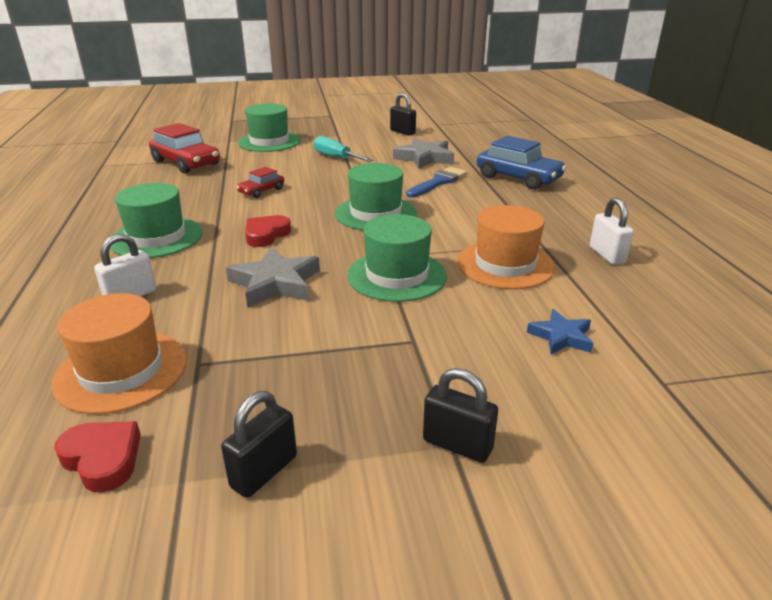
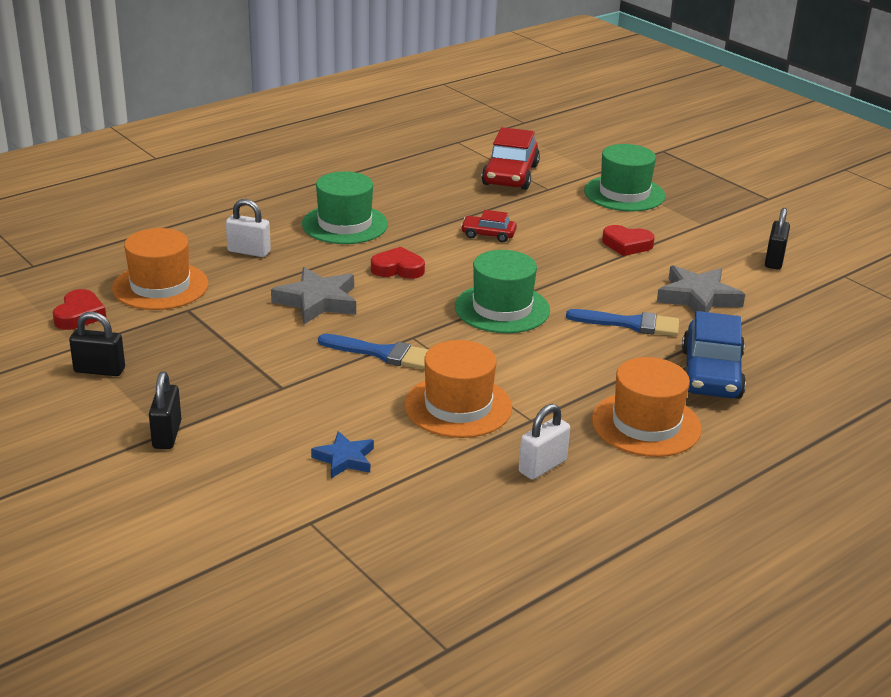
camera: 60 degrees right, 0 degrees up
turquoise screwdriver [313,136,373,162] -> red heart [602,225,655,256]
green hat [347,214,447,302] -> blue brush [318,334,429,369]
none -> orange hat [592,357,702,457]

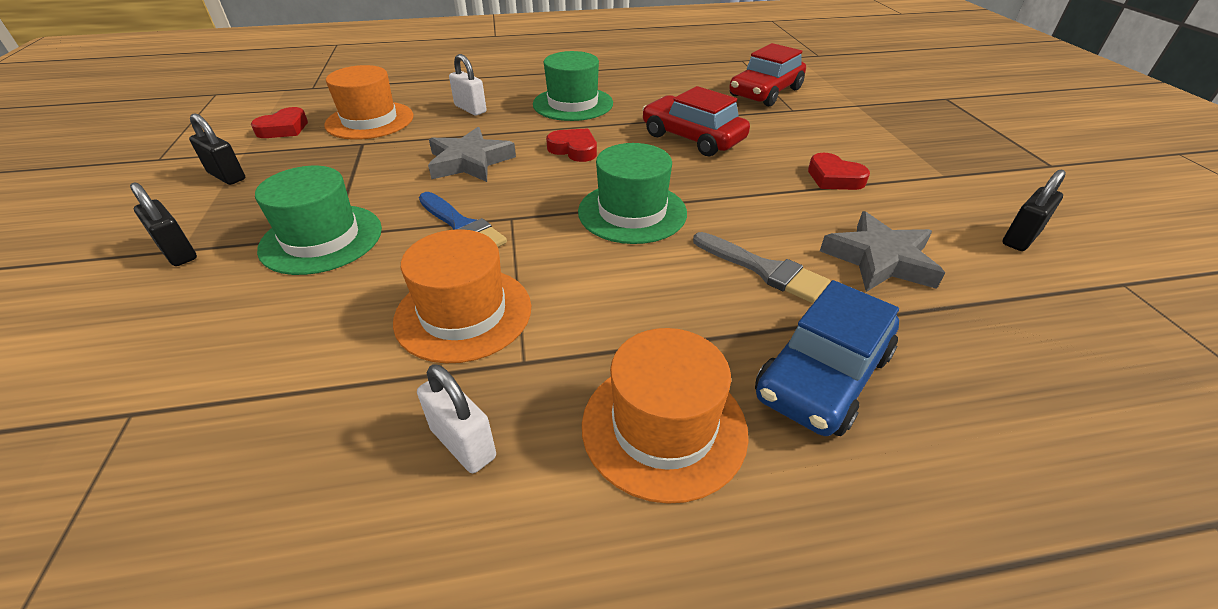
camera: 30 degrees right, 10 degrees up
black padlock [149,371,181,449] -> black padlock turned 75 degrees counterclockwise [130,182,197,266]
blue star [311,431,374,478] -> none
red car [461,210,517,242] -> red car [642,86,750,156], size x1.87
white padlock [519,404,570,480] -> white padlock turned 60 degrees clockwise [417,364,496,473]
blue brush [566,309,679,336] -> grey brush [693,232,830,303]
green hat [584,144,665,211] -> green hat moved to [255,166,382,275]

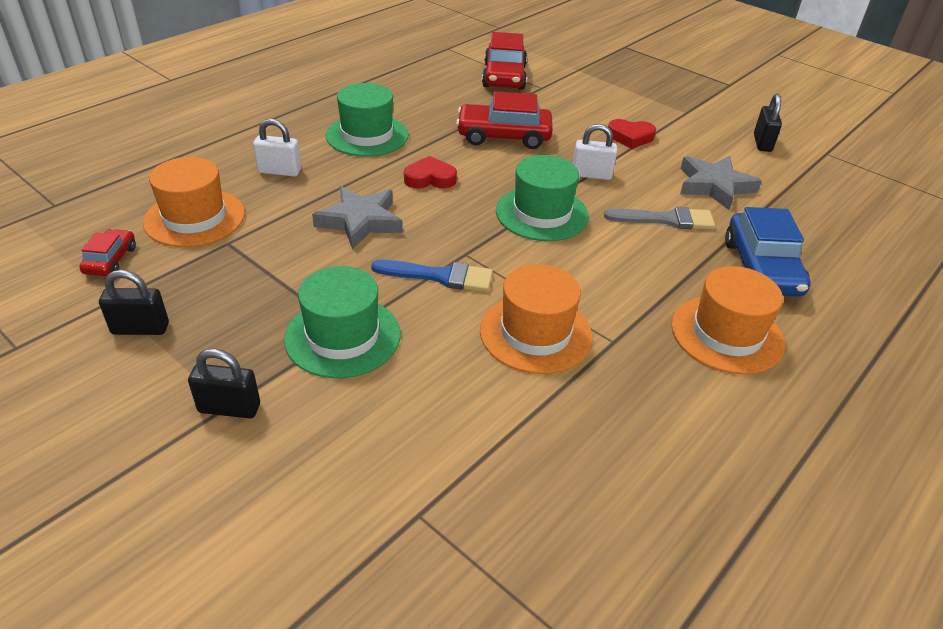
camera: 40 degrees left, 0 degrees up
red heart [251,107,308,138] -> red car [79,229,136,276]
white padlock [417,364,496,473] -> white padlock moved to [573,124,617,180]

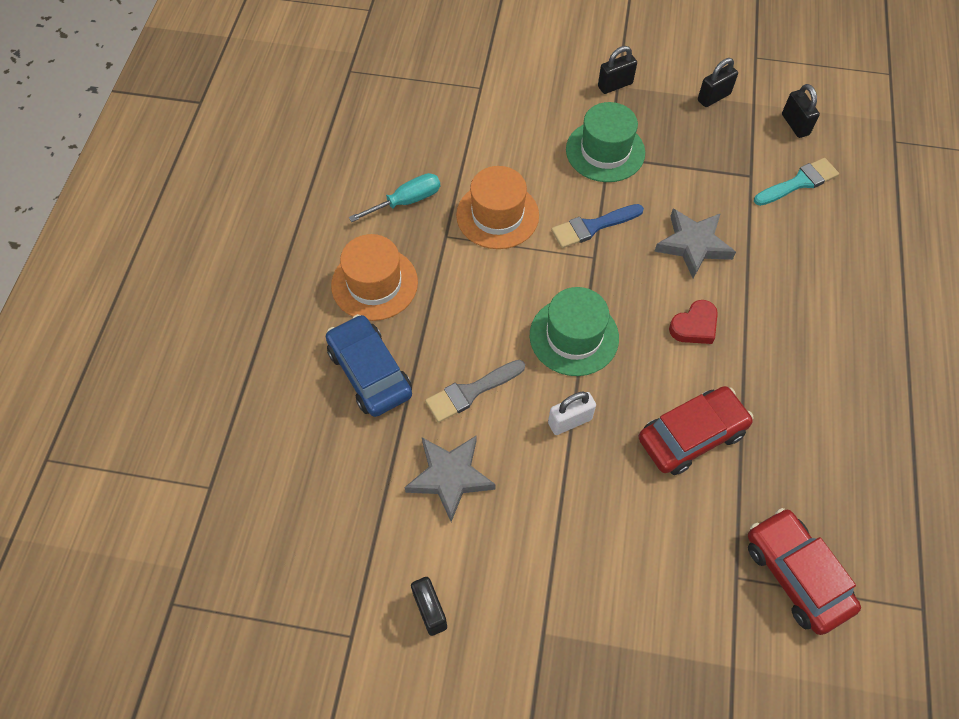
camera: 150 degrees right, 20 degrees up
red car [79,229,136,276] -> black padlock [782,84,820,138]
orange hat [143,157,245,247] -> turquoise brush [754,158,839,206]
white padlock [253,119,301,177] -> none
green hat [326,83,408,157] -> none
red heart [608,119,656,149] -> none
none -> turquoise screwdriver [349,173,440,222]

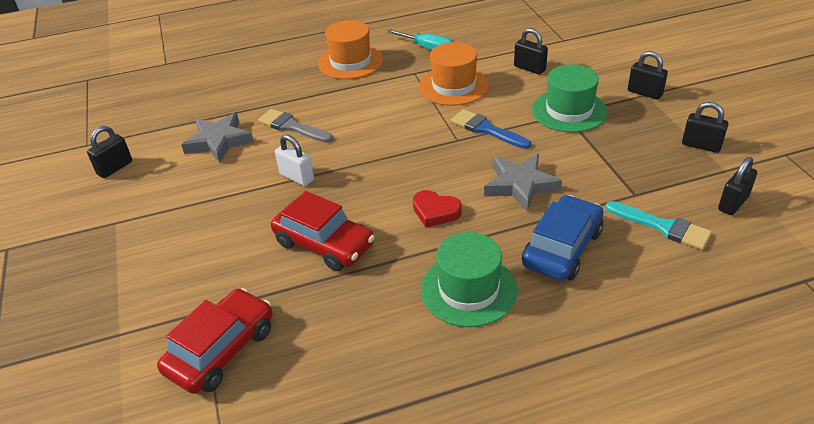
camera: 65 degrees right, 20 degrees down
blue car [326,314,412,417] -> blue car moved to [522,195,603,281]
green hat [530,287,619,376] -> green hat moved to [421,232,517,327]
none -> black padlock [514,28,548,75]

